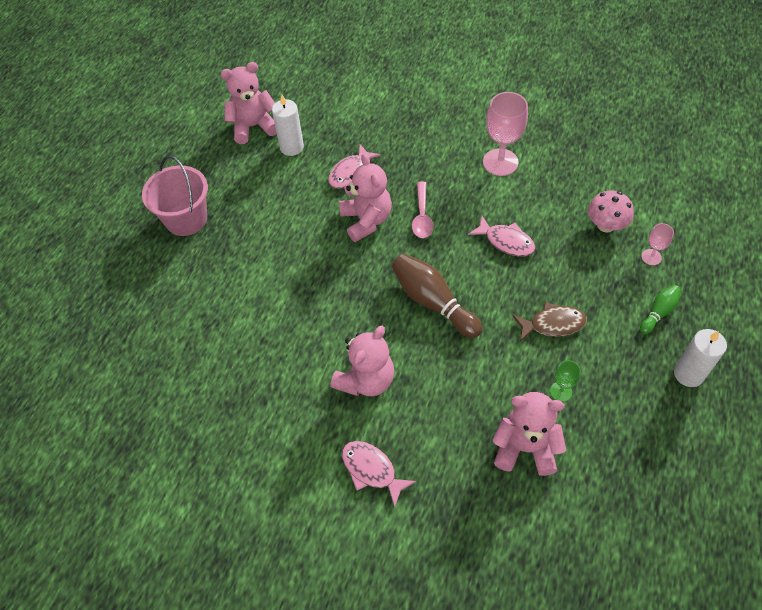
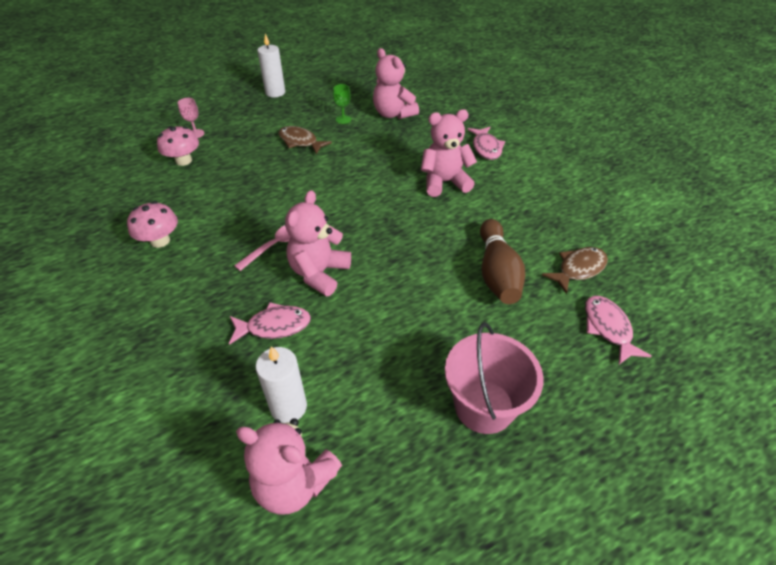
camera: 140 degrees left, 10 degrees down
brown bowling pin [392,254,482,338] -> brown bowling pin moved to [480,219,525,304]
pink fish [468,216,536,257] -> pink fish moved to [585,296,652,364]
pink goblet [483,92,528,176] -> pink mushroom [127,201,178,248]
green bowling pin [640,285,681,334] -> none
none -> brown fish [542,247,608,294]

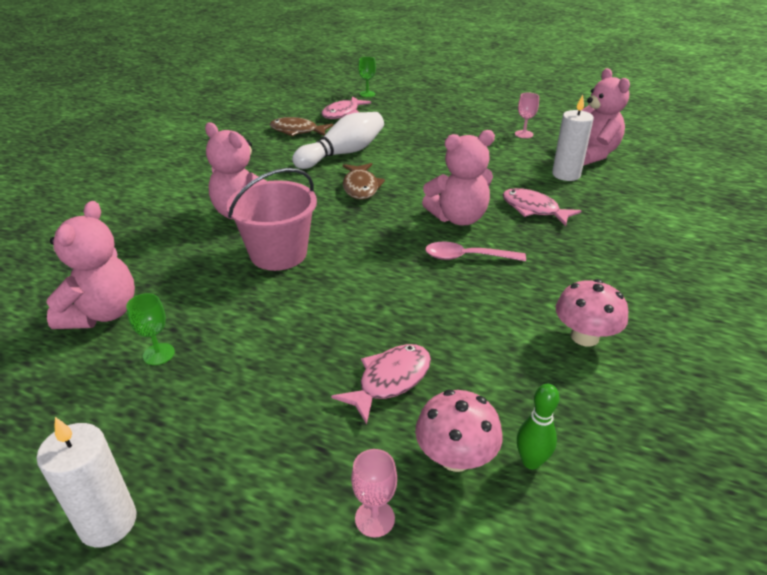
camera: 130 degrees left, 10 degrees down
brown fish [279,126,332,154] -> brown fish moved to [343,163,385,200]
pink bucket [445,322,544,434] -> pink bucket moved to [226,168,317,271]
pink fish [467,127,505,160] -> pink fish moved to [331,344,431,424]
brown bowling pin [480,219,525,304] -> white bowling pin [292,112,384,169]
none -> green goblet [358,57,376,97]
none -> pink goblet [515,93,539,138]
none -> green bowling pin [517,384,560,470]

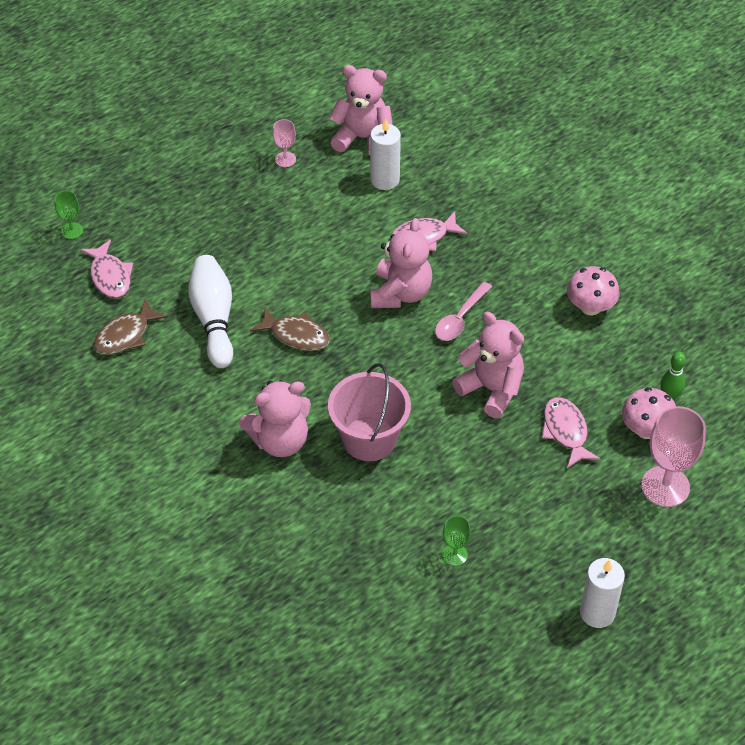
camera: 60 degrees left, 15 degrees up
pink teddy bear [46,201,135,329] -> pink teddy bear moved to [452,312,524,418]
pink goblet [351,449,397,538] -> pink goblet [641,406,706,507], size x1.97

